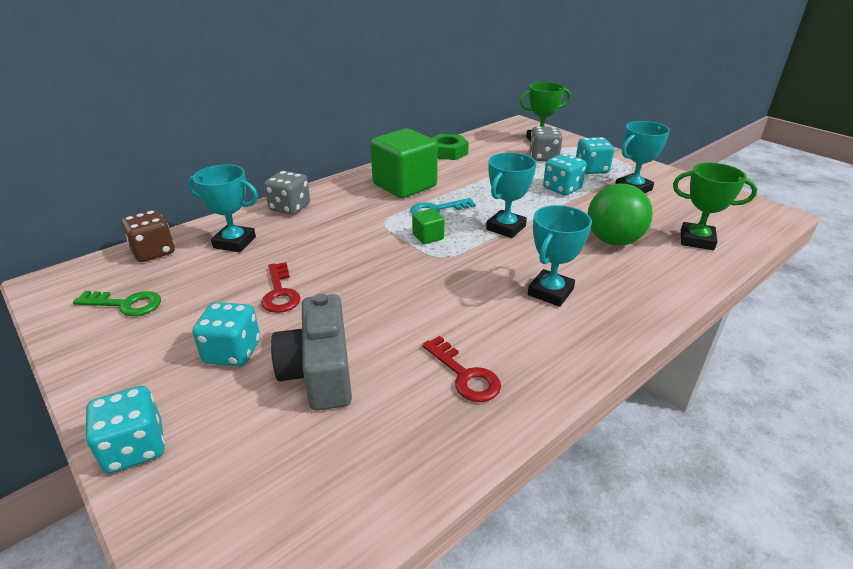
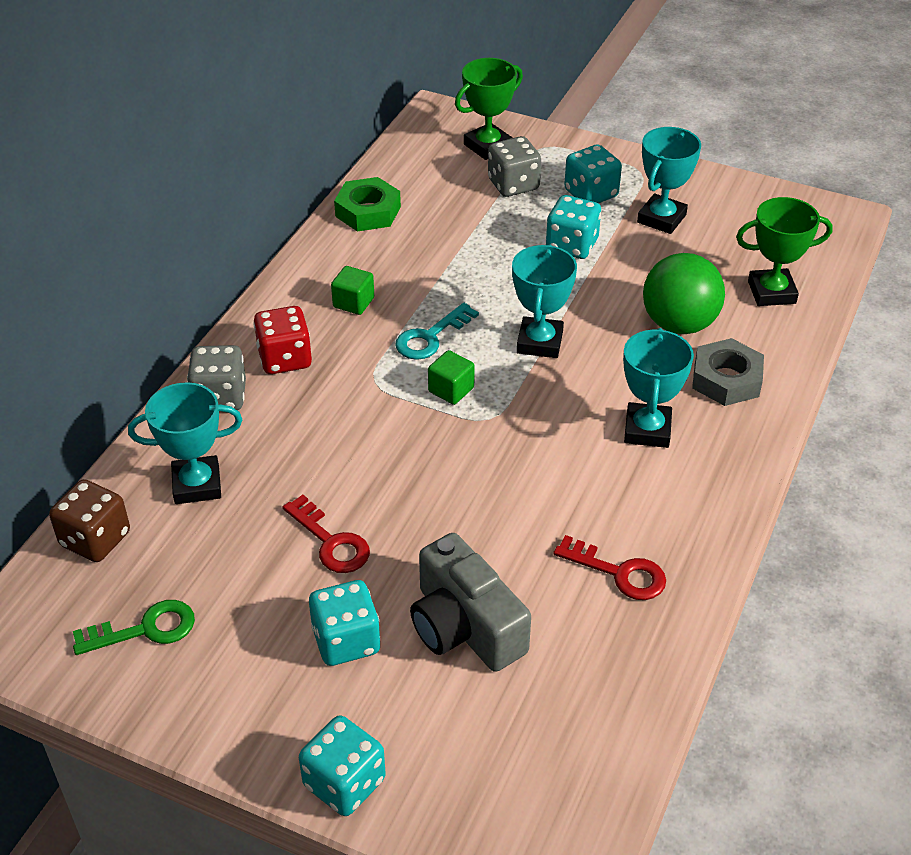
camera: 25 degrees left, 10 degrees up
green cube [370,129,438,198] -> green cube [331,266,374,315], size x0.43
none -> red dice [253,306,312,374]
none -> grey nut [692,338,764,406]

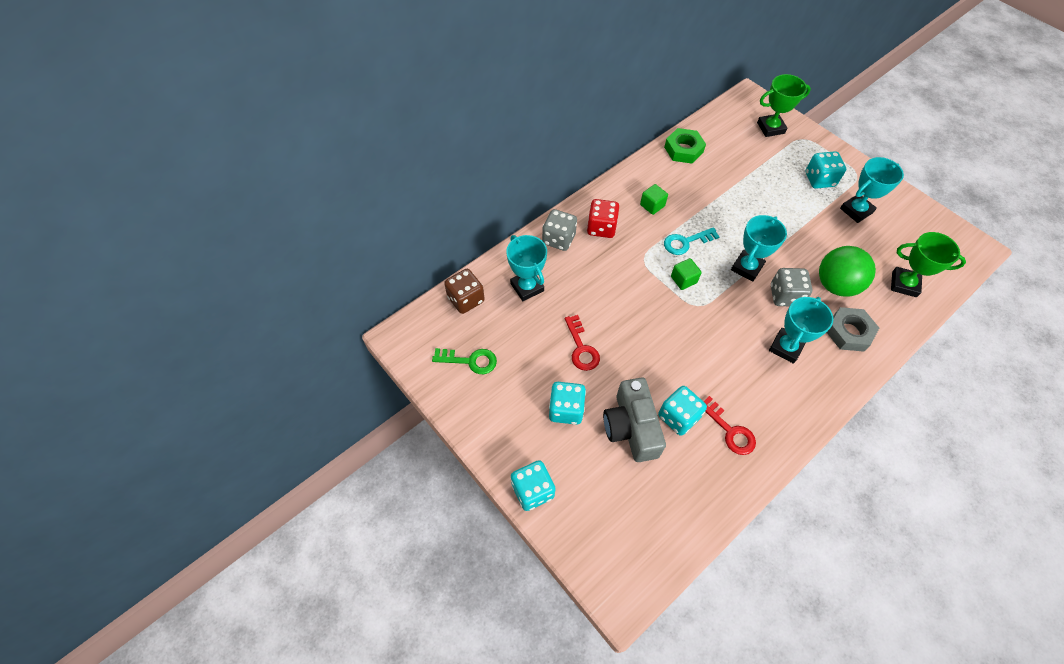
camera: 25 degrees right, 15 degrees up
turquoise trophy [128,382,242,504] -> turquoise trophy turned 45 degrees clockwise [506,235,547,301]
grey dice [488,136,541,197] -> grey dice moved to [771,268,813,306]
turquoise dice [546,195,601,259] -> turquoise dice moved to [658,386,707,436]

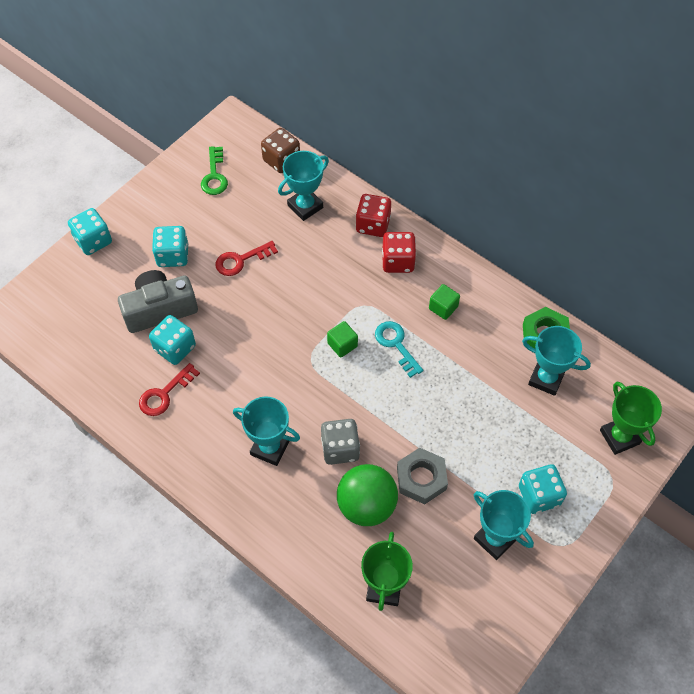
camera: 80 degrees right, 0 degrees up
grey dice [542,209,577,251] -> red dice [356,194,391,237]
turquoise trophy [731,215,787,282] -> turquoise trophy moved to [522,326,591,396]
grey nut [827,307,879,352] -> grey nut moved to [397,448,448,504]

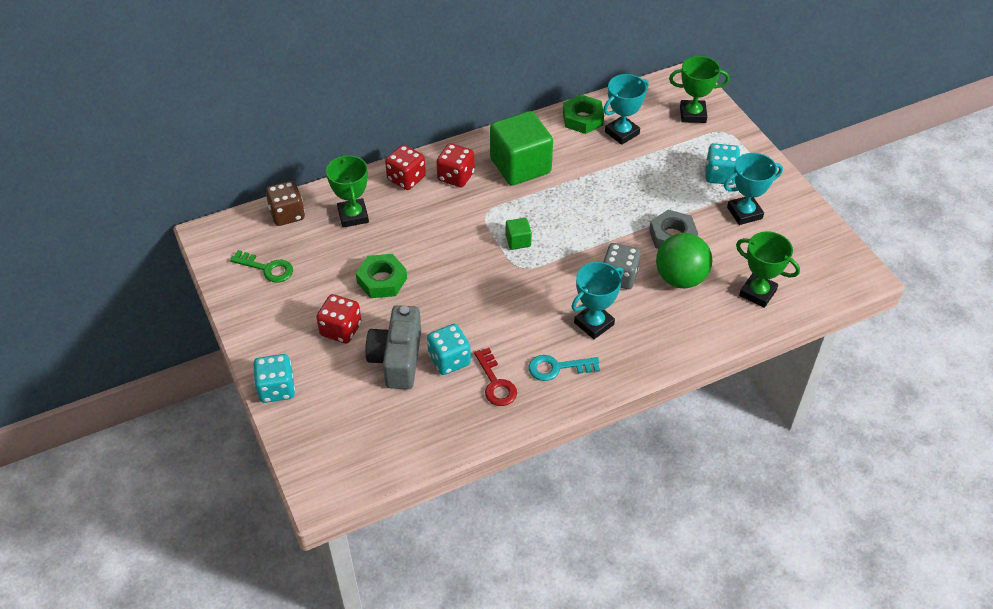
camera: 65 degrees left, 10 degrees down
turquoise dice [152,226,189,267] -> red dice [316,294,361,344]
red key [215,241,278,276] -> green nut [356,254,407,298]
turquoise trophy [278,151,329,221] -> green trophy [326,155,369,228]
turquoise key [375,321,423,378] -> turquoise key moved to [529,355,600,381]
green cube [429,284,460,320] -> green cube [490,111,553,186], size x2.31

